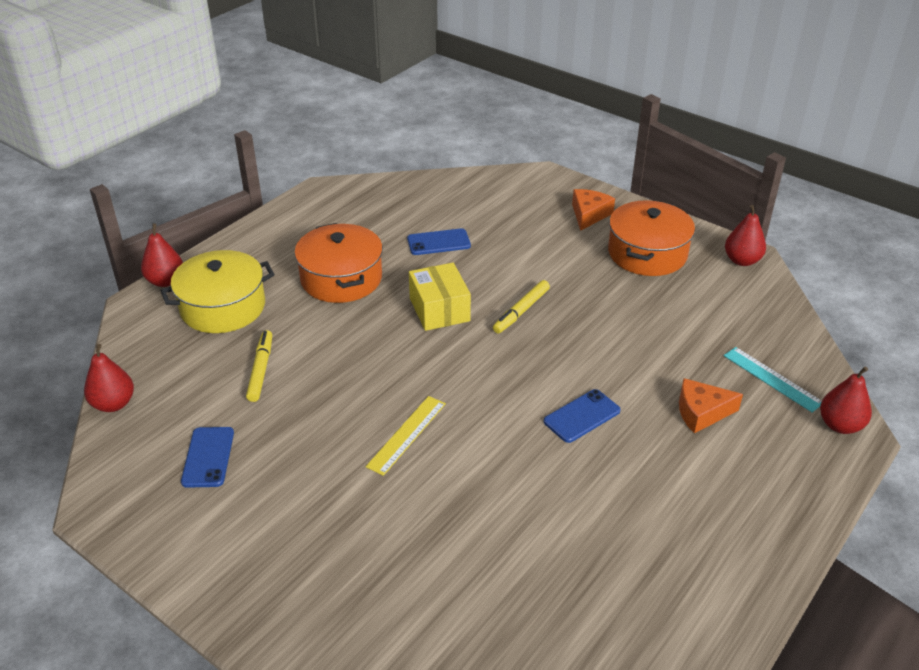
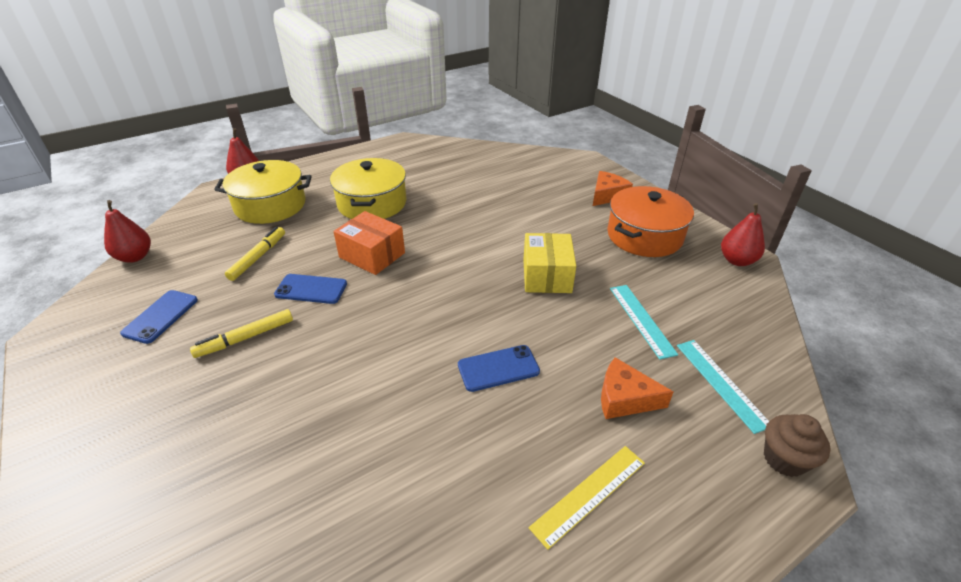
camera: 20 degrees right, 0 degrees up
orange pot [294,223,383,303] -> yellow pot [330,158,406,219]
yellow ruler [366,396,446,476] -> yellow ruler moved to [529,446,645,550]
blue phone [407,228,471,255] -> blue phone moved to [274,274,347,304]
yellow box [409,263,471,331] -> yellow box moved to [523,233,576,293]
yellow marker [493,280,550,333] -> yellow marker moved to [190,309,293,358]
red pear [820,367,872,434] -> brown cupcake [764,414,831,477]
none -> orange box [333,211,405,275]
none -> turquoise ruler [610,285,678,360]

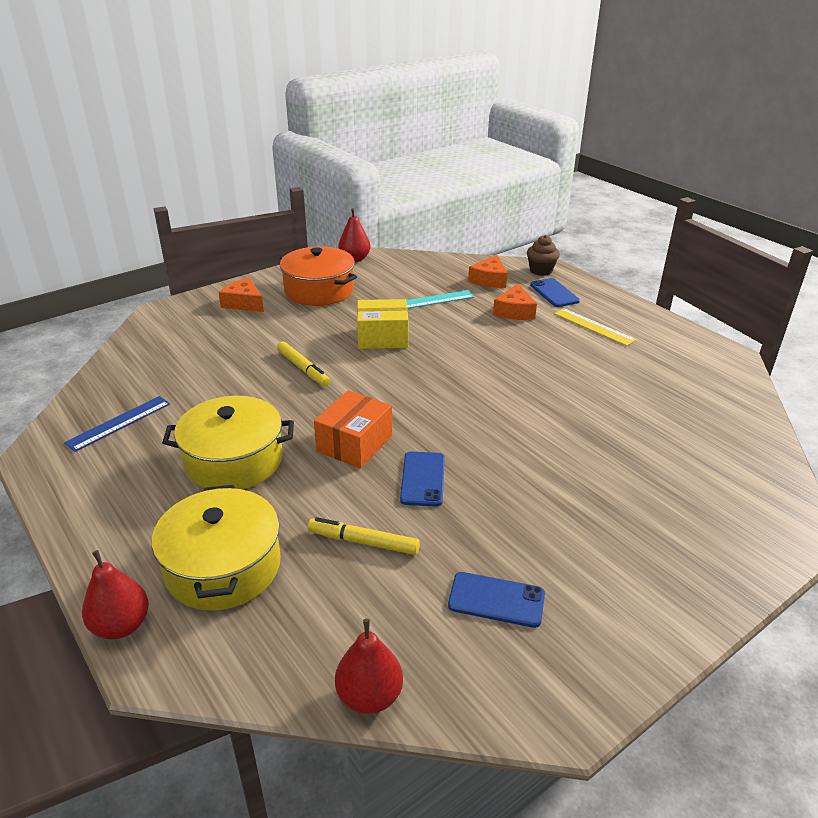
camera: 95 degrees left, 5 degrees down
yellow marker [190,309,293,358] -> yellow marker moved to [277,341,330,386]
blue phone [458,345,540,392] -> blue phone moved to [530,278,580,307]
turquoise ruler [677,340,769,434] -> orange cheese [468,255,507,288]
none -> blue ruler [64,396,170,452]

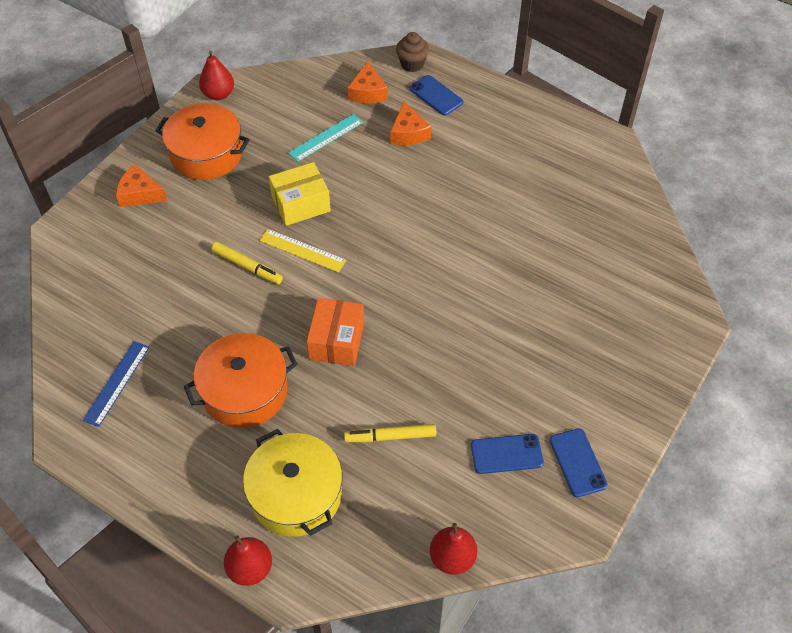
camera: 20 degrees left, 20 degrees up
yellow pot [162,396,294,489] -> orange pot [184,333,297,428]
blue phone [400,452,445,506] -> blue phone moved to [550,428,608,497]
yellow ruler [554,308,636,346] -> yellow ruler moved to [259,229,347,273]

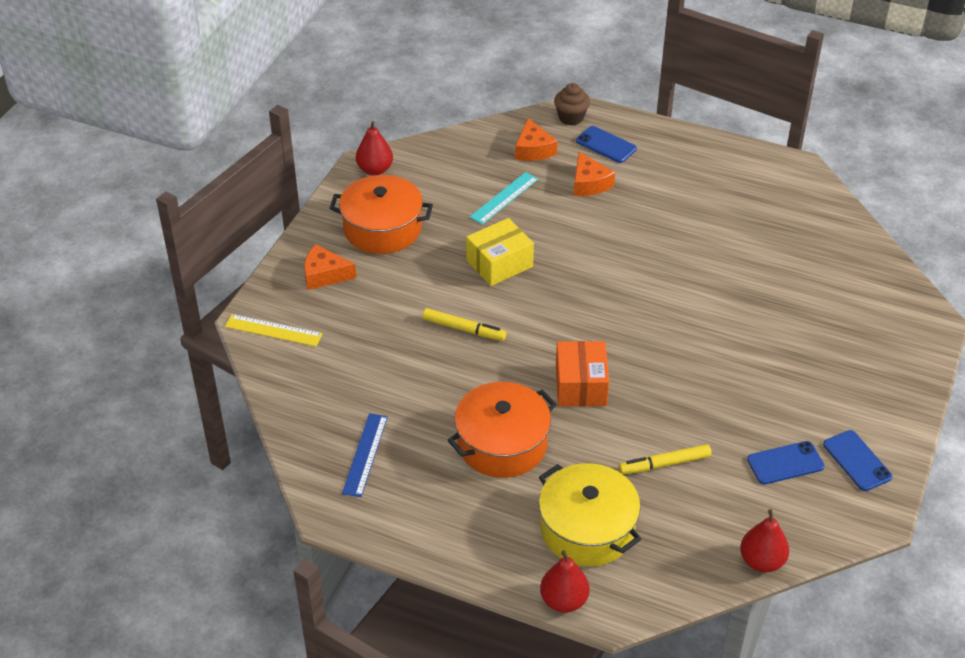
camera: 10 degrees left, 10 degrees down
yellow ruler [259,229,347,273] -> yellow ruler moved to [225,314,323,347]

